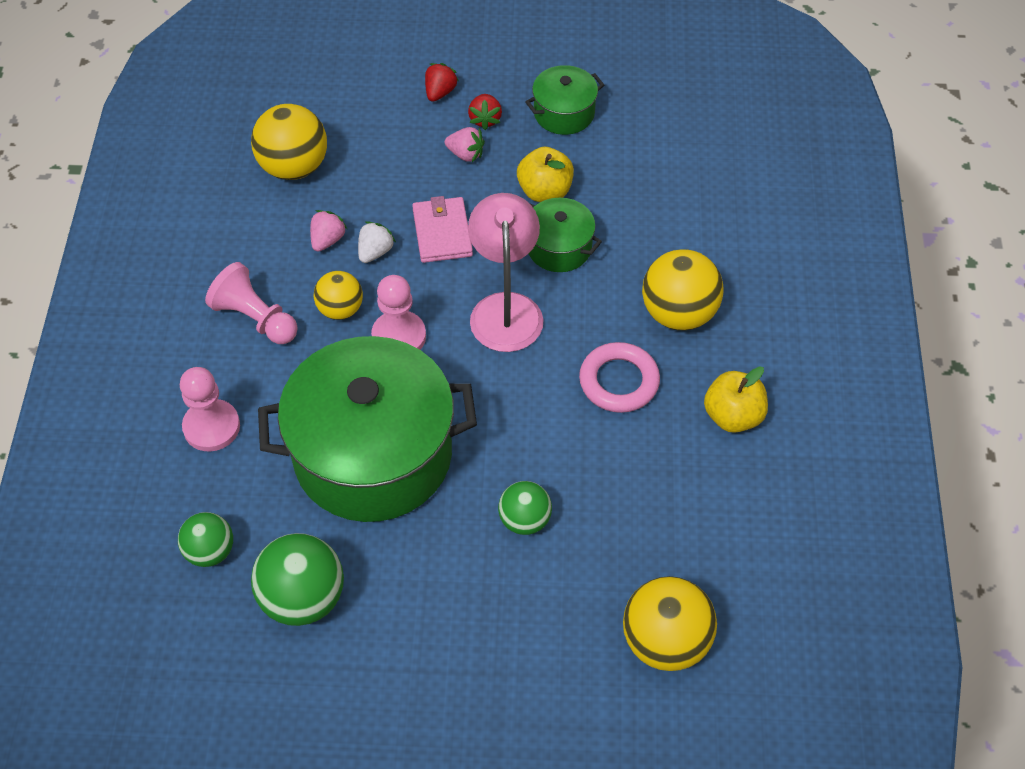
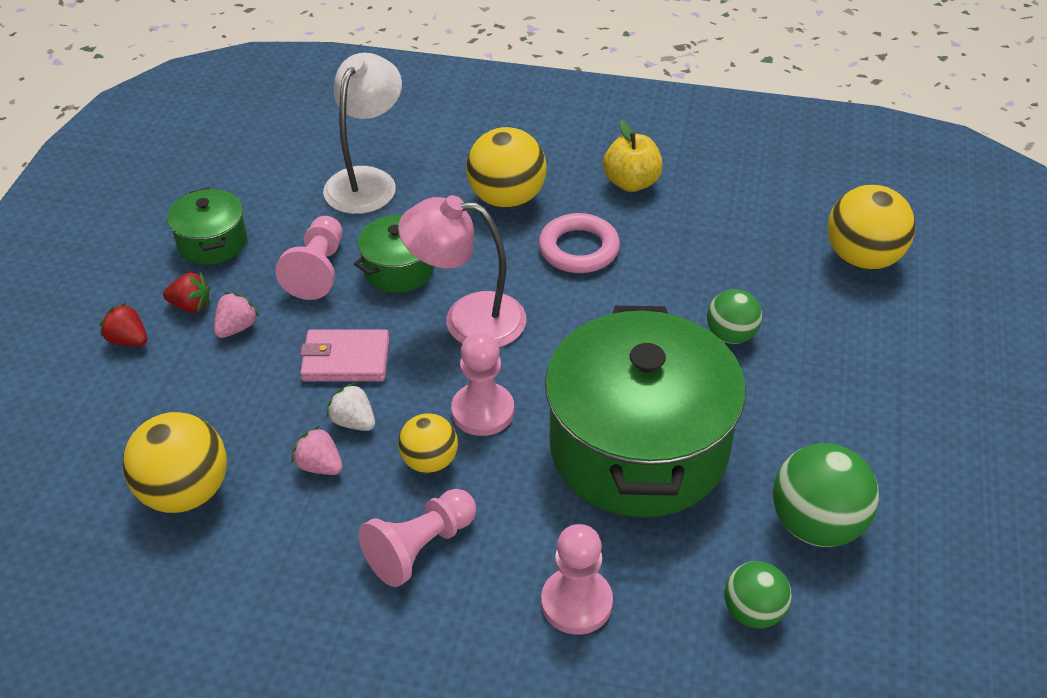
camera: 80 degrees left, 10 degrees down
yellow apple [517,147,574,202] -> pink pawn [275,216,342,300]
none -> white lamp [323,53,402,214]

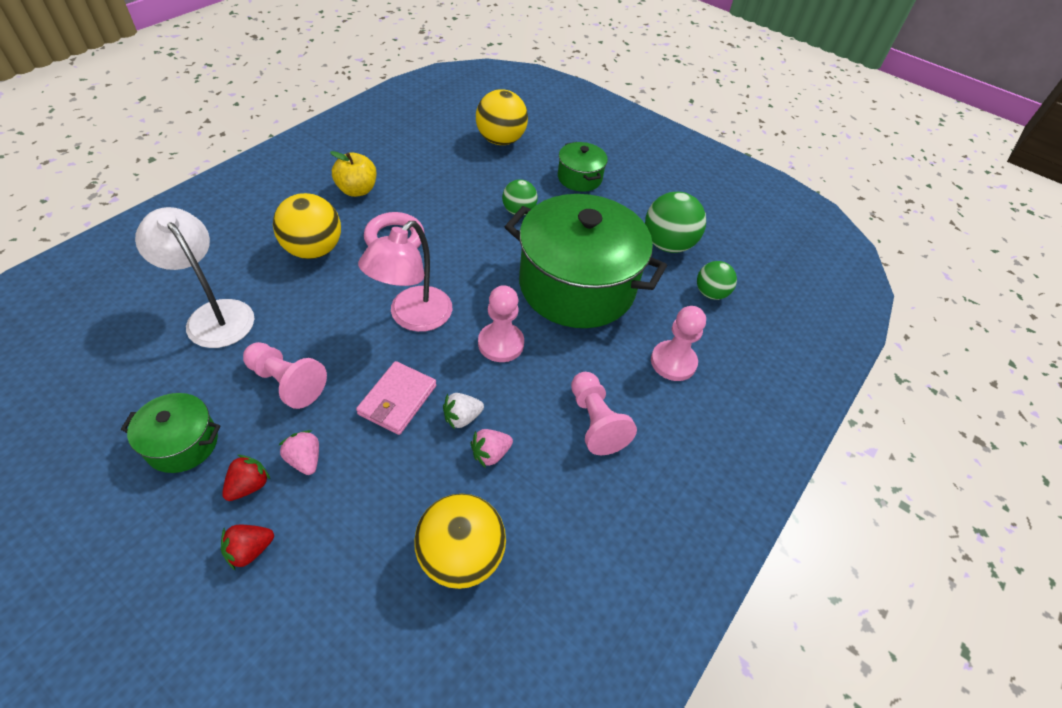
camera: 70 degrees left, 5 degrees up
green pot [354,215,434,293] -> green pot moved to [558,142,608,192]
yellow ball [398,414,458,473] -> none

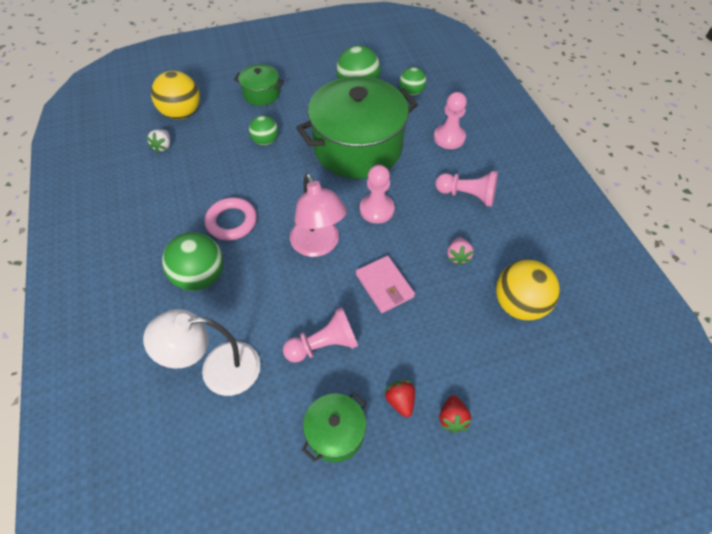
camera: 50 degrees left, 5 degrees up
yellow ball [273,193,341,259] -> green ball [162,232,223,291]
pink strawberry [279,430,319,475] -> none
yellow apple [330,151,376,197] -> none
white strawberry [443,393,484,430] -> white strawberry moved to [146,129,170,153]

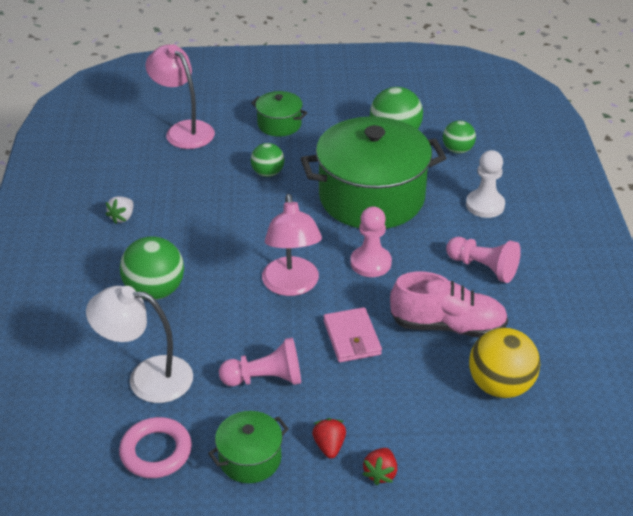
camera: 15 degrees right, 15 degrees down
white strawberry [146,129,170,153] -> white strawberry moved to [105,196,133,224]
yellow ball [151,71,200,119] -> pink lamp [146,44,215,149]
pink ring [205,197,257,241] -> pink ring moved to [119,417,192,478]
pink pawn [434,92,467,149] -> white pawn [466,150,505,218]
pink strawberry [447,237,474,266] -> pink shoe [390,271,508,338]

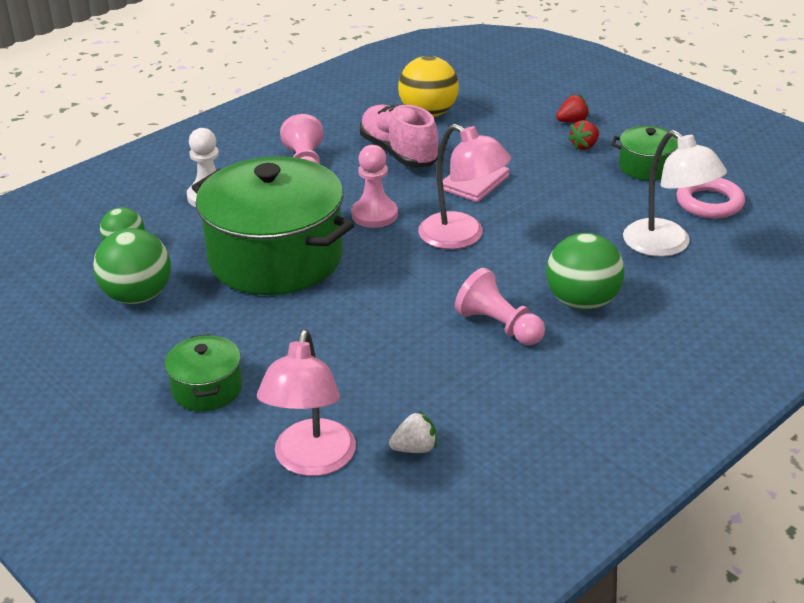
camera: 130 degrees left, 5 degrees down
white strawberry [105,196,133,224] -> white strawberry moved to [389,411,437,453]
pink pawn [219,338,301,386] -> pink pawn moved to [455,268,545,345]
green ball [251,143,284,177] -> none
pink lamp [262,194,322,296] -> pink lamp turned 90 degrees clockwise [418,124,512,249]

